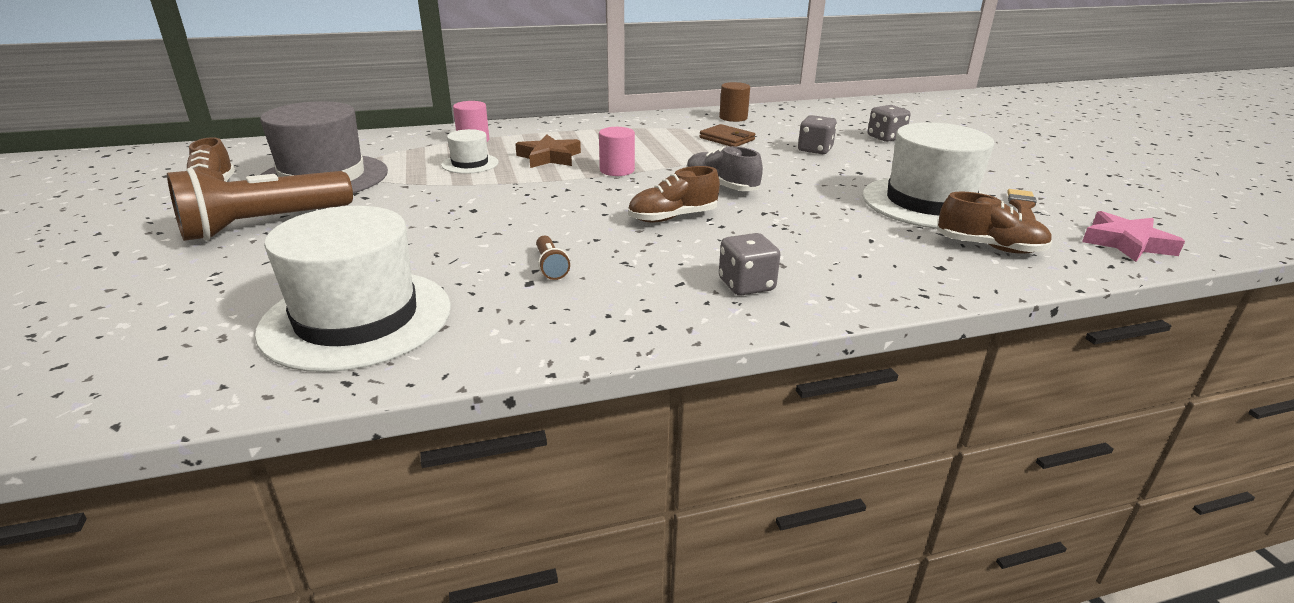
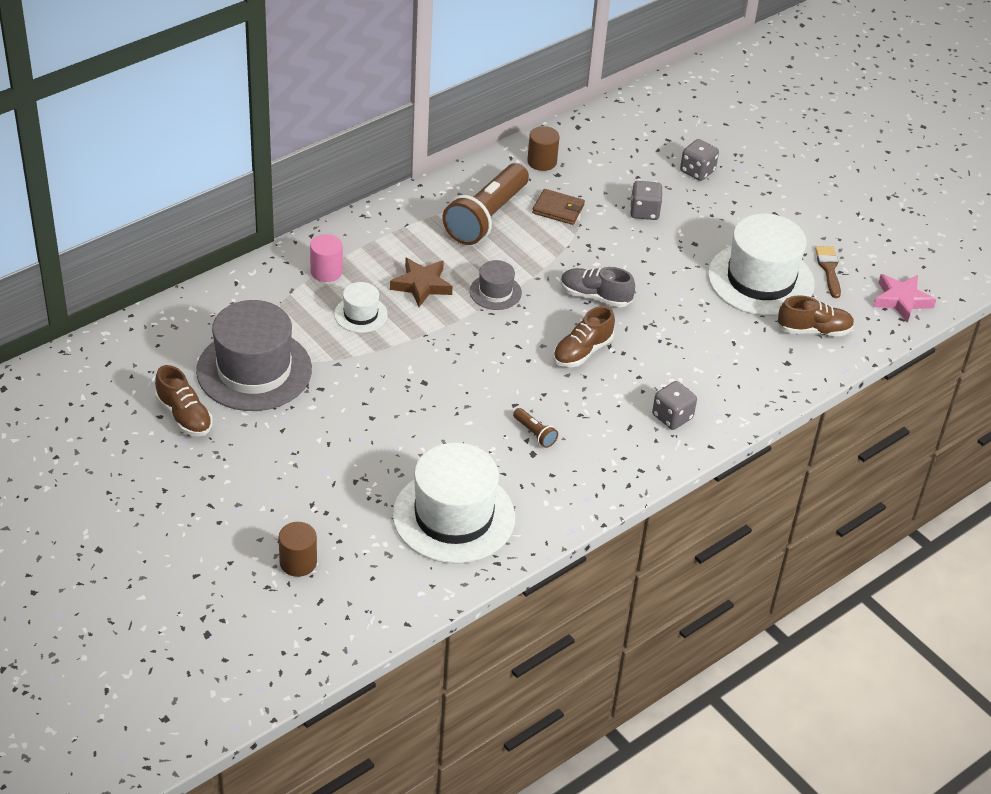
camera: 25 degrees left, 15 degrees up
brown flashlight [167,168,353,241] -> brown flashlight moved to [443,163,529,245]
pink cylinder [599,127,635,176] -> grey hat [470,260,522,310]
none -> brown cylinder [279,522,317,577]

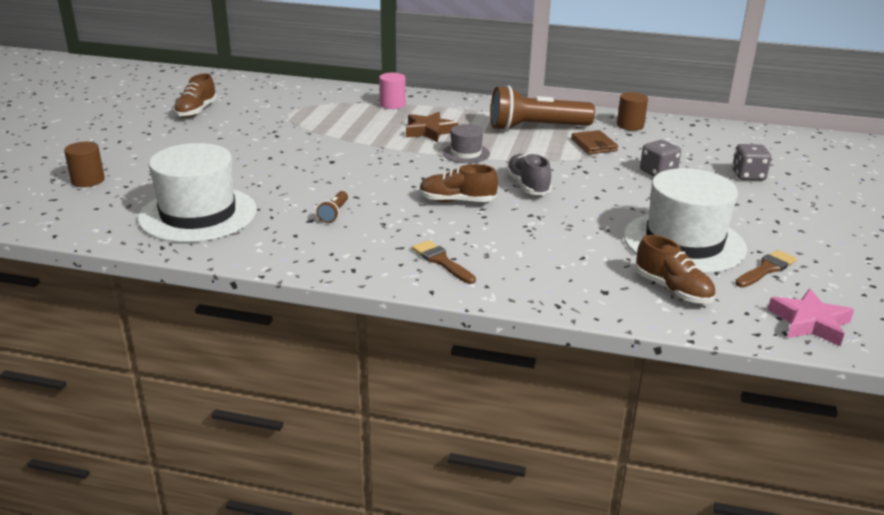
camera: 55 degrees right, 15 degrees down
grey hat [196,300,312,411] -> none
white hat [334,282,388,333] -> none
grey dice [652,381,697,430] -> brown brush [412,240,476,284]

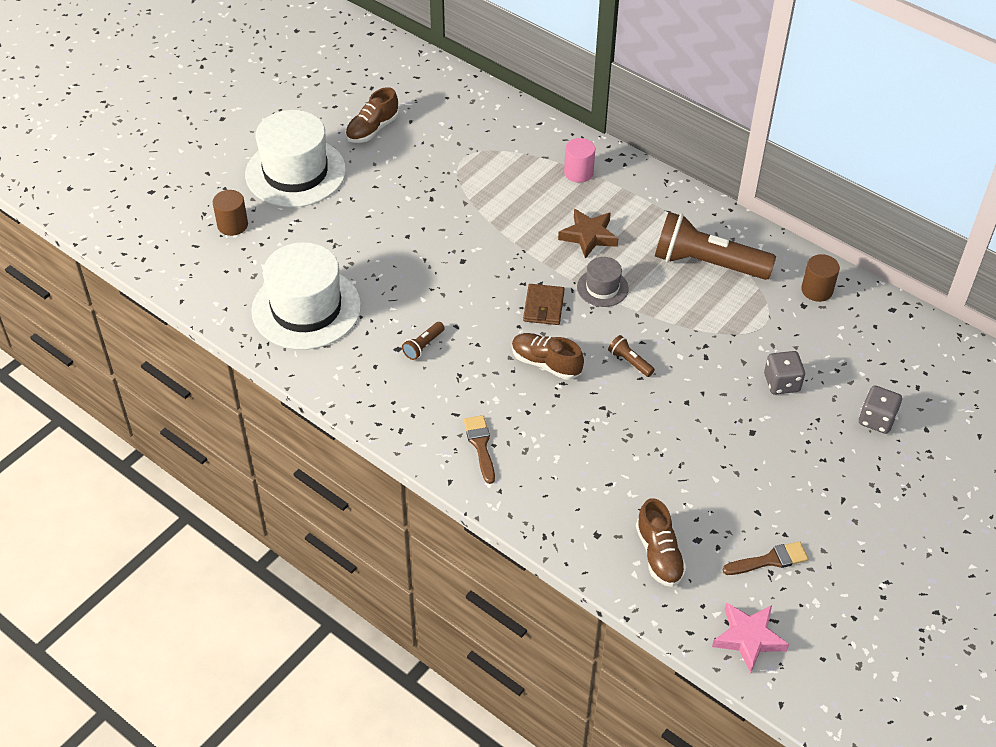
camera: 25 degrees right, 20 degrees up
grey shoe [506,153,552,195] -> brown flashlight [608,335,655,377]
brown wallet [571,130,618,154] -> brown wallet moved to [523,284,565,325]
white hat [624,168,747,273] -> white hat moved to [245,110,346,207]

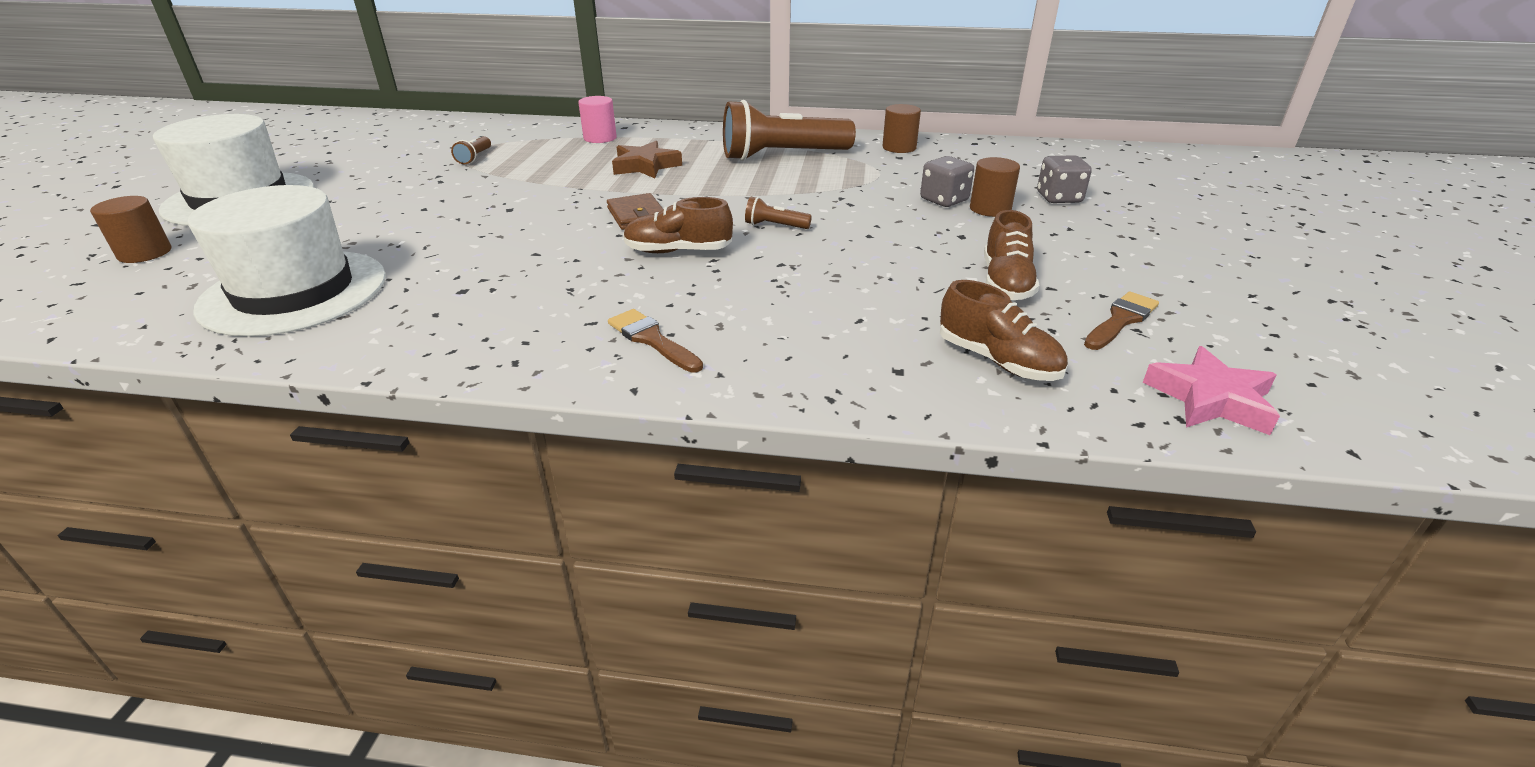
camera: 30 degrees left, 15 degrees down
brown shoe [346,87,399,143] -> brown shoe moved to [984,210,1040,300]
brown flashlight [402,322,445,360] -> brown flashlight moved to [451,136,491,164]
grey hat [577,257,629,307] -> none
none -> brown cylinder [970,157,1020,217]

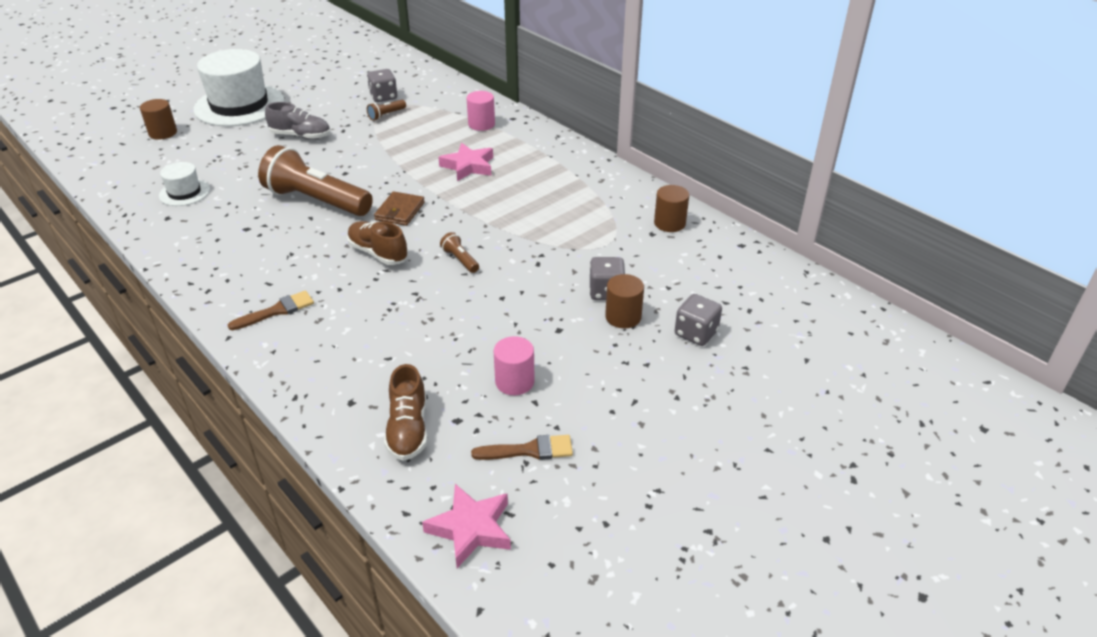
camera: 40 degrees right, 5 degrees up
white hat [188,185,386,337] -> white hat [159,162,210,206], size x0.48
brown brush [608,309,703,373] -> brown brush turned 60 degrees clockwise [228,291,314,330]
brown star [612,141,682,178] -> pink star [438,143,493,181]
brown flashlight [723,100,856,161] -> brown flashlight moved to [258,145,373,216]
brown shoe [984,210,1040,300] -> pink cylinder [493,336,535,395]
none -> grey shoe [265,102,330,139]
none -> grey dice [367,69,397,102]

